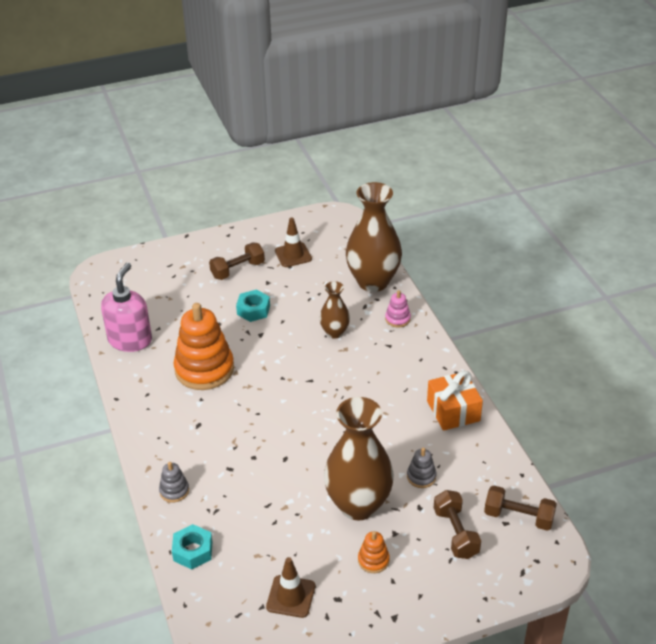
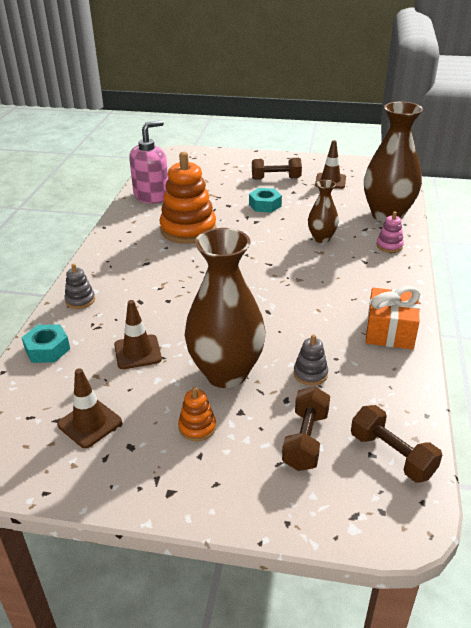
camera: 30 degrees right, 5 degrees down
none -> brown traffic cone [114,300,162,369]

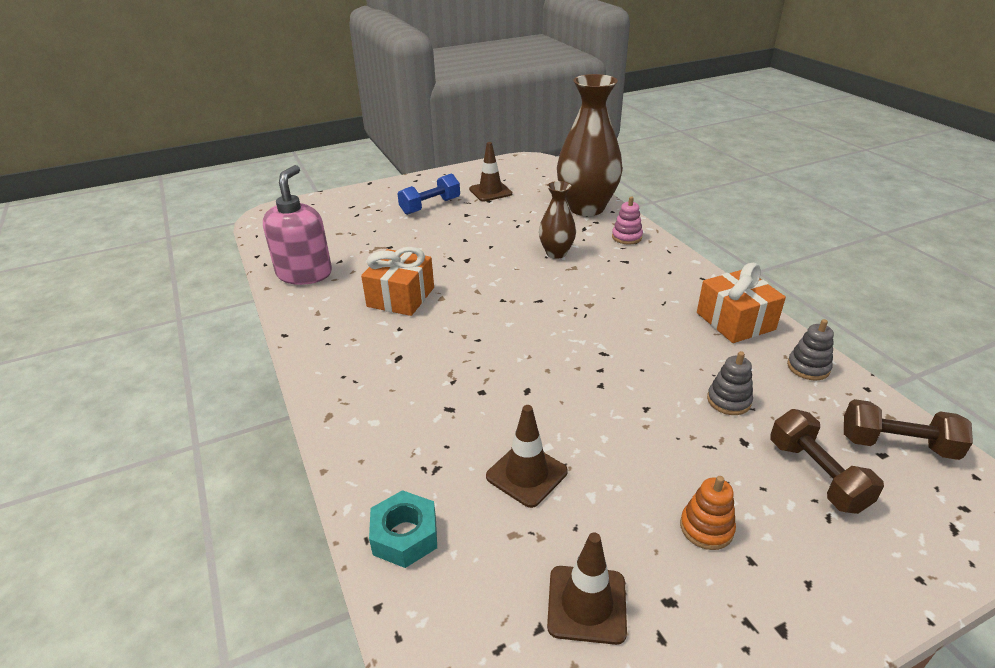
camera: 35 degrees left, 0 degrees up
grey stacking toy [64,264,95,309] -> grey stacking toy moved to [787,319,834,381]
orange stacking toy [160,152,216,244] -> orange gift [361,247,434,316]
brown vase [185,228,266,388] -> none
turquoise nut [249,188,282,213] -> none
brown dumbbell [252,158,302,180] -> blue dumbbell [398,174,460,215]

